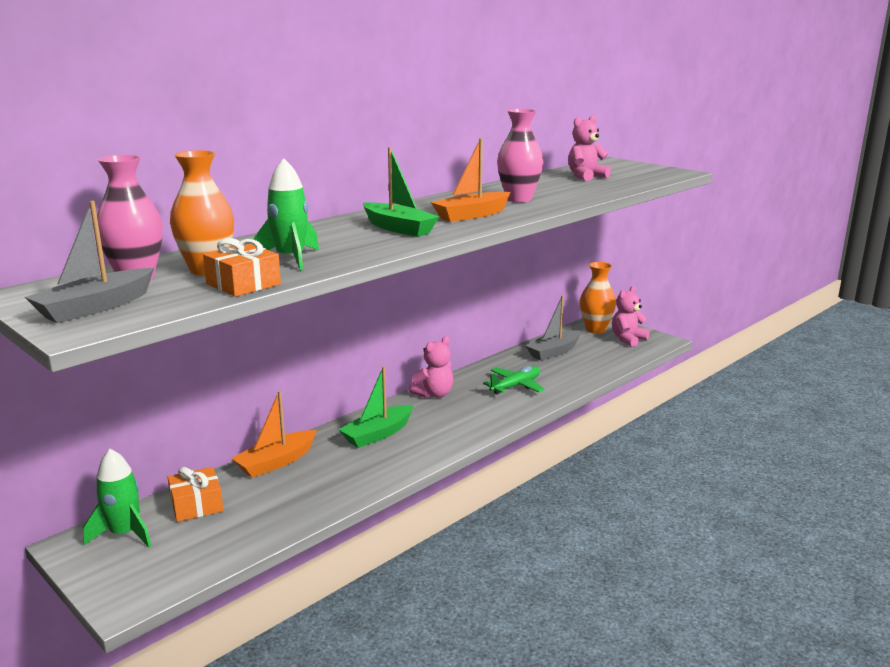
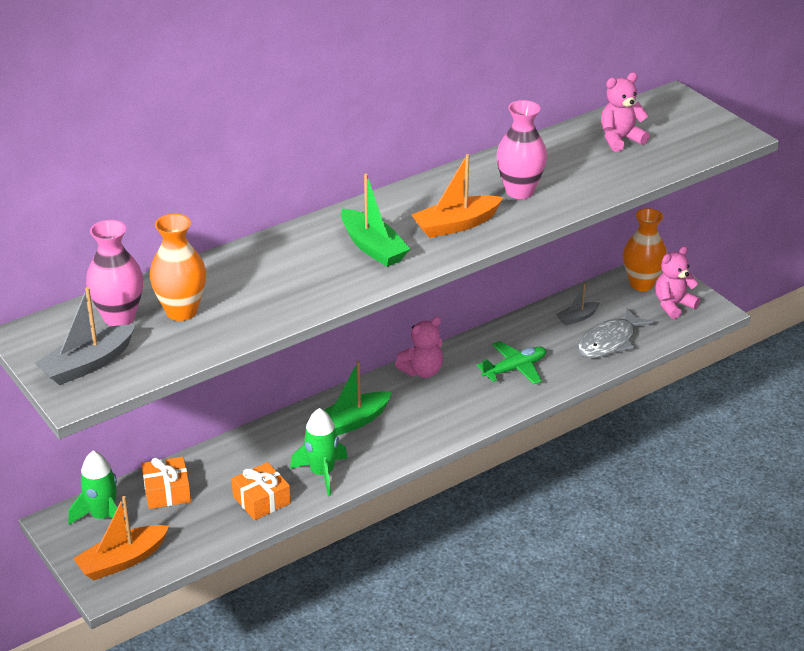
camera: 10 degrees right, 15 degrees up
orange gift [203,238,281,297] -> orange gift moved to [232,462,291,520]
orange boat [231,391,317,478] -> orange boat moved to [73,496,169,580]
green rocket [253,158,319,270] -> green rocket moved to [290,408,348,496]
grey boat [525,295,581,361] -> grey boat [556,283,600,326], size x0.59
none -> grey fish [577,307,655,358]

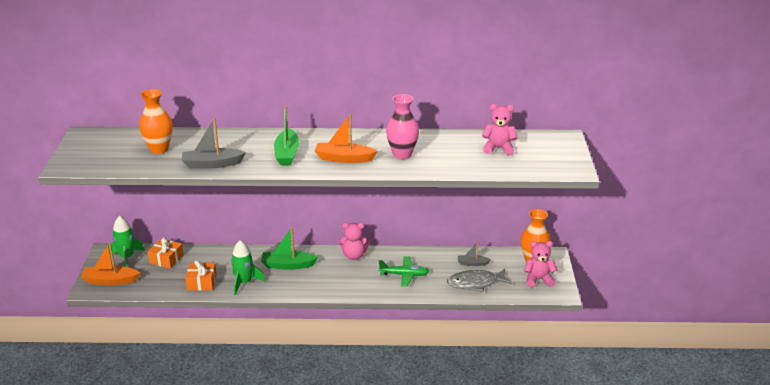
camera: 35 degrees right, 5 degrees down
grey boat [35,287,135,385] -> grey boat moved to [182,118,246,168]
pink vase [86,220,143,327] -> none

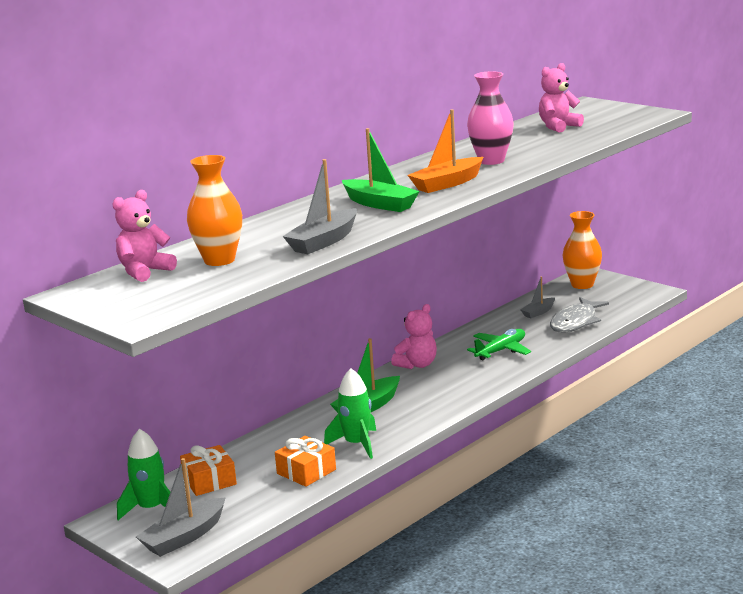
camera: 45 degrees left, 10 degrees down
orange boat [81,242,140,285] -> grey boat [136,458,226,557]
pink teddy bear [524,241,557,287] -> pink teddy bear moved to [112,190,177,282]

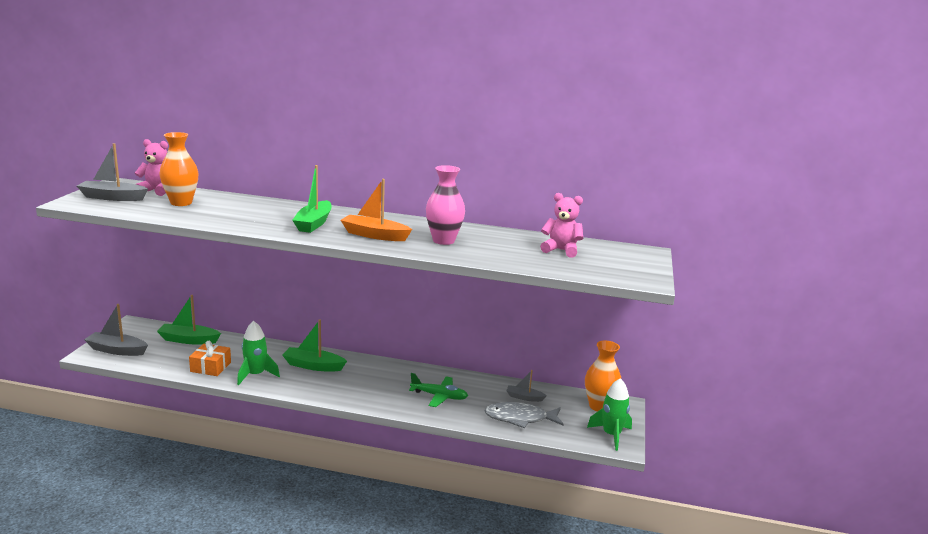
camera: 55 degrees right, 0 degrees up
green rocket [117,429,170,520] -> green rocket moved to [587,378,632,451]
orange gift [180,445,237,496] -> green boat [157,295,221,344]
grey boat [283,159,357,254] -> grey boat moved to [77,144,148,201]
pink teddy bear [391,304,437,369] -> none

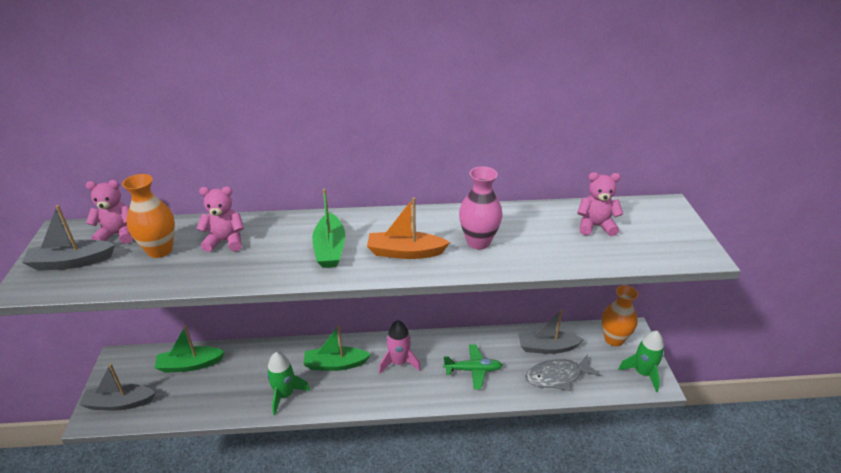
camera: 15 degrees left, 15 degrees up
orange gift [189,341,231,376] -> none
grey boat [506,370,547,402] -> grey boat [518,309,584,354], size x1.68
none -> pink teddy bear [196,186,244,252]
none -> pink rocket [379,320,421,374]

